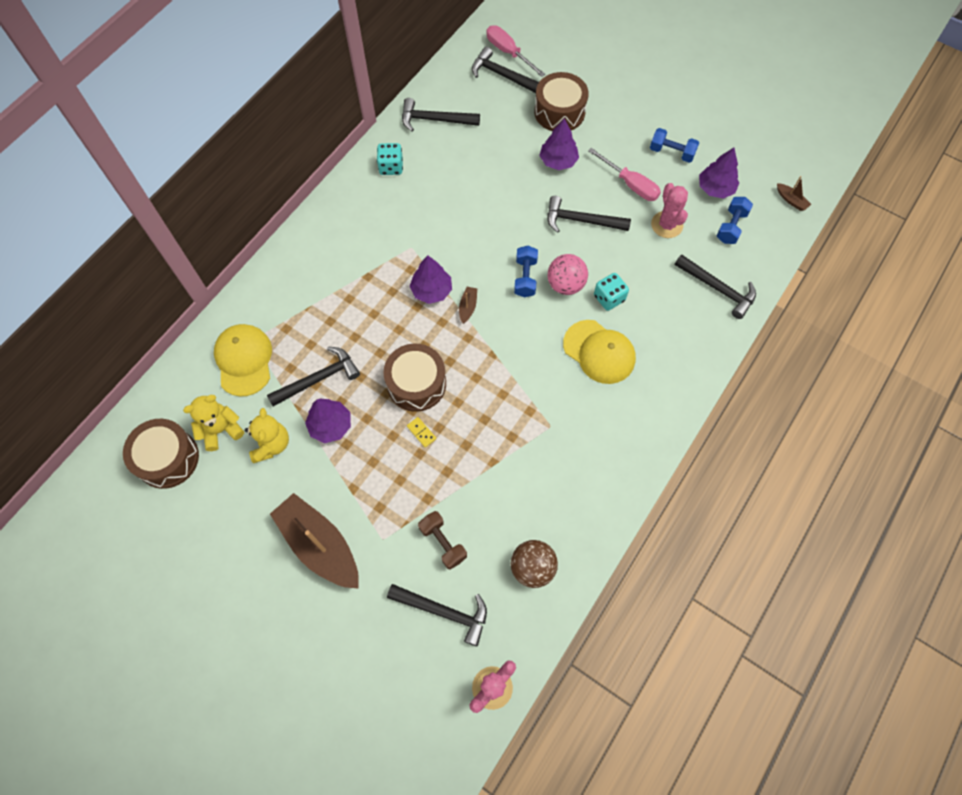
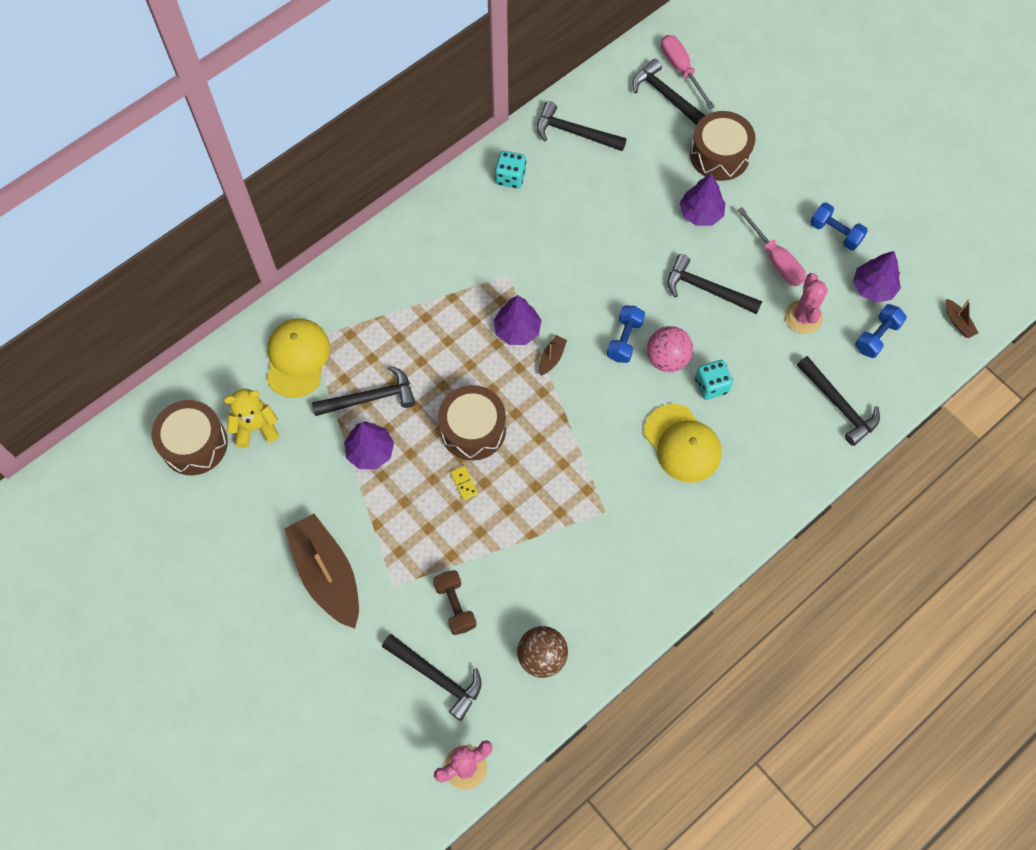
camera: 15 degrees right, 0 degrees up
yellow teddy bear [245,408,289,463] -> none

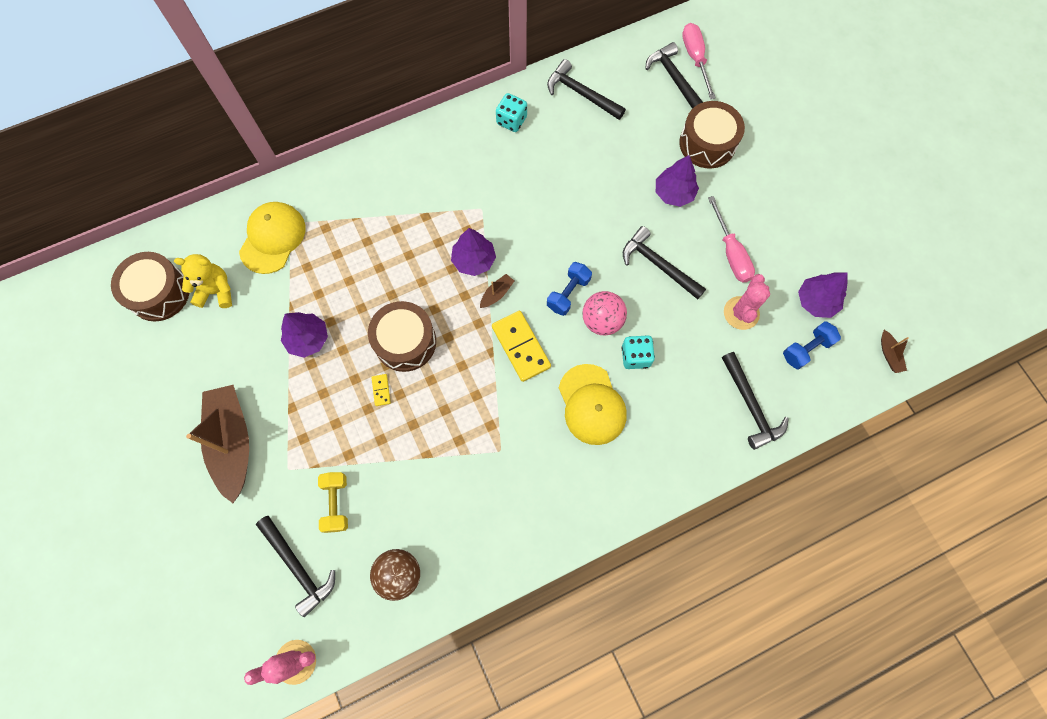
camera: 15 degrees right, 5 degrees up
black hammer [312,366,416,416] -> none
brown dumbbell [433,570,477,635] -> yellow dumbbell [318,472,348,533]
blue dumbbell [810,202,868,250] -> none
none -> yellow domino [492,311,551,382]

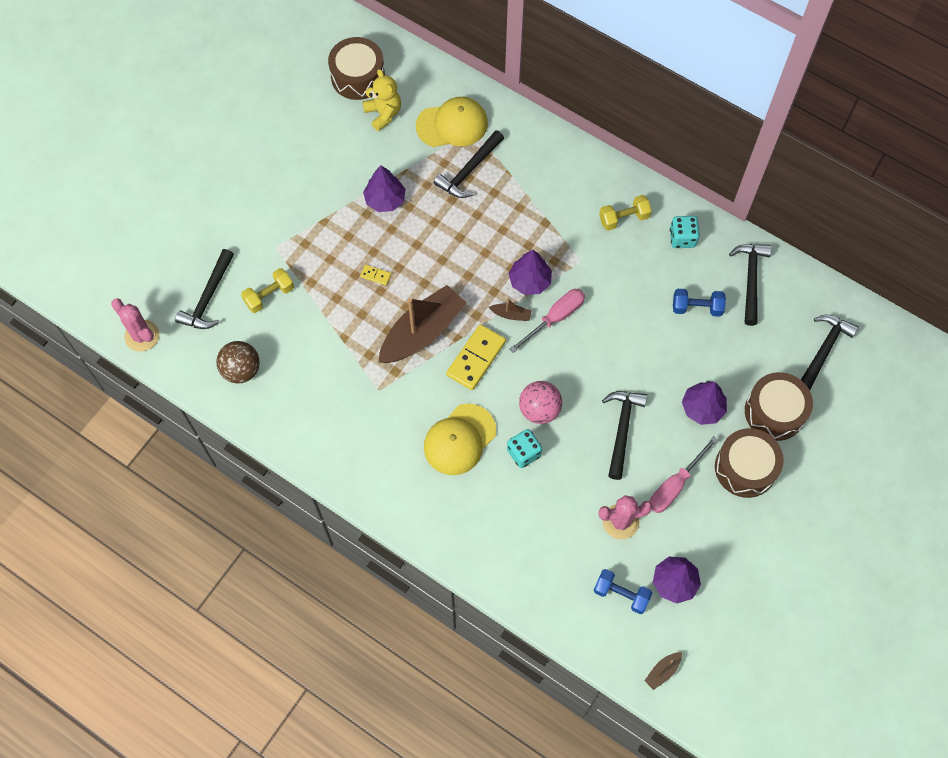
camera: 60 degrees right, 5 degrees down
brown boat [186,385,249,503] -> brown boat moved to [378,285,466,363]
brown drum [368,301,436,372] -> brown drum moved to [715,428,784,498]
yellow domino [371,374,391,406] -> yellow domino turned 60 degrees clockwise [360,264,391,285]
blue dumbbell [547,262,592,316] -> blue dumbbell moved to [673,289,726,317]
pink screwdriver [682,23,716,99] -> pink screwdriver moved to [510,289,585,353]
black hammer [722,352,789,450] -> black hammer moved to [434,130,504,198]
none -> yellow dumbbell [599,195,652,231]

